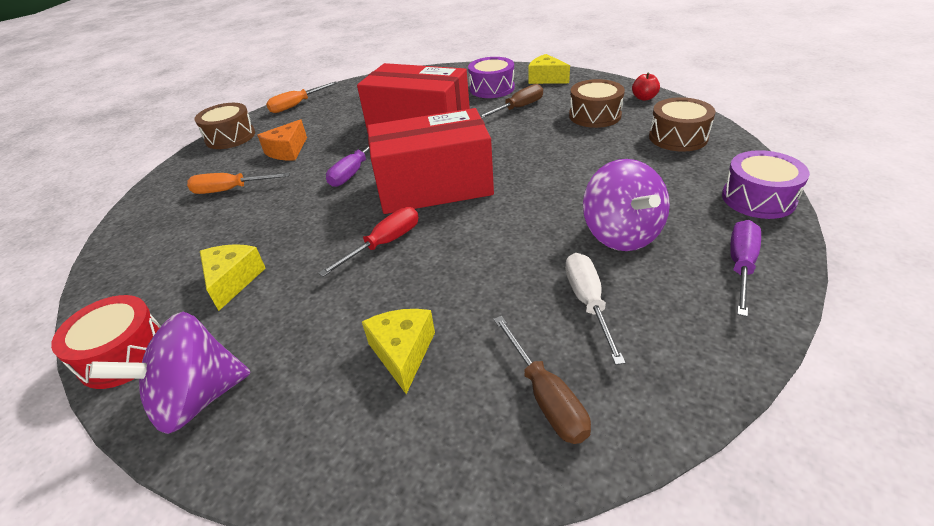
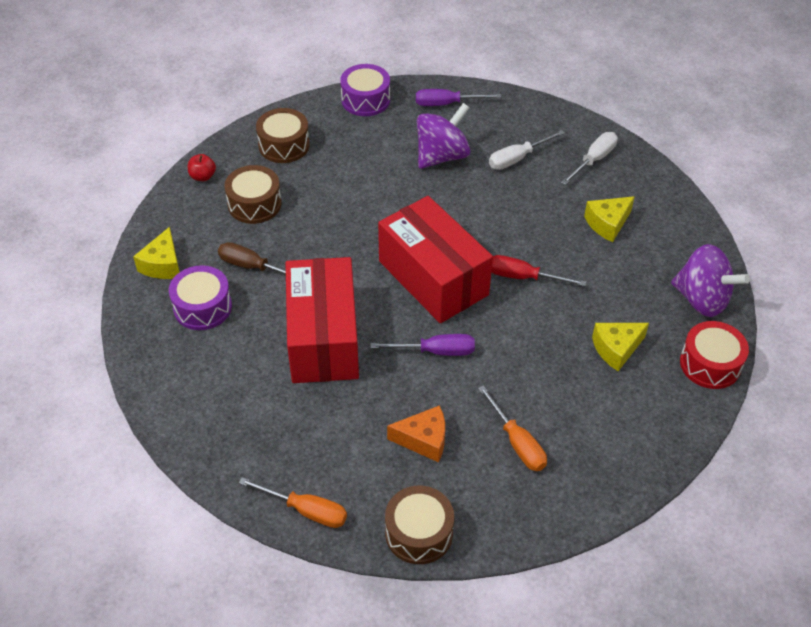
camera: 120 degrees left, 10 degrees up
brown screwdriver [493,316,591,444] -> white screwdriver [561,132,618,185]

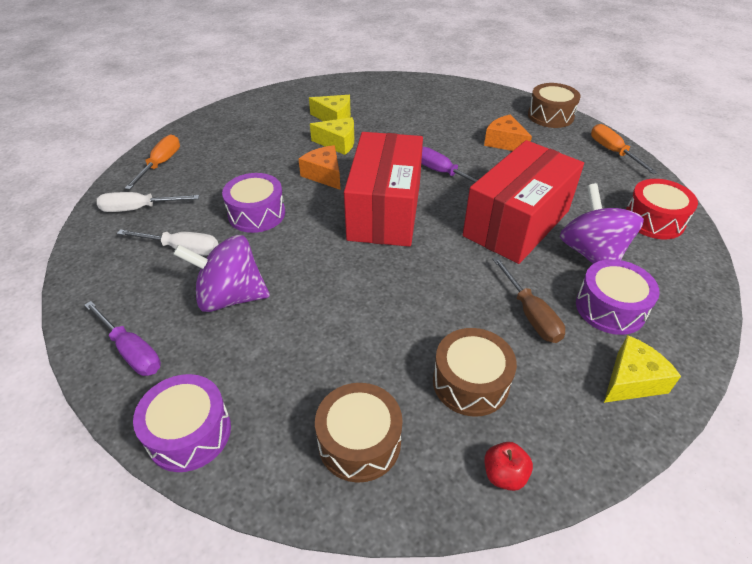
camera: 135 degrees left, 5 degrees down
orange screwdriver [478,385,547,471] -> orange screwdriver moved to [125,135,180,190]
red screwdriver [491,255,586,286] -> orange cheese [299,145,341,190]
yellow cheese [584,196,635,242] -> yellow cheese moved to [310,117,354,155]
purple spinning top [671,244,750,317] -> purple spinning top moved to [560,183,644,264]
red drum [680,321,749,389] -> red drum moved to [626,179,698,239]
none -> purple drum [222,173,285,233]

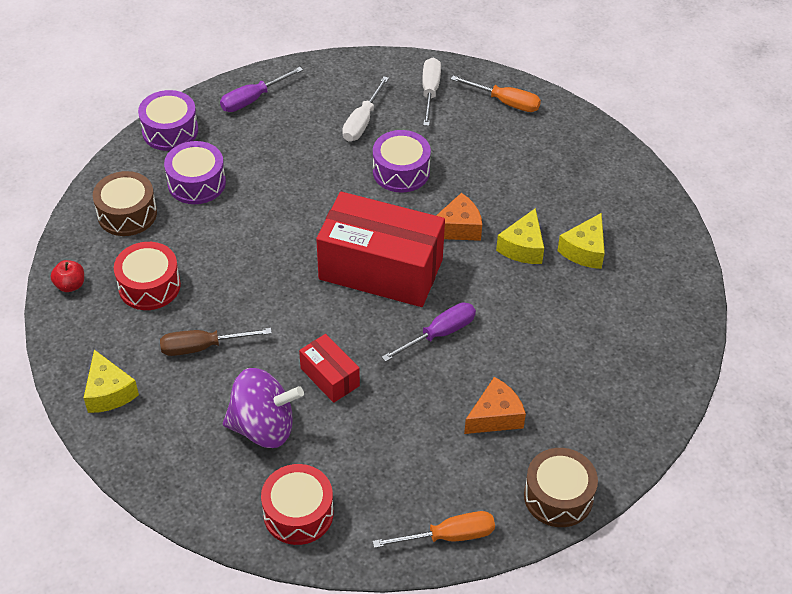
camera: 100 degrees right, 5 degrees up
purple spinning top [173,235,270,312] -> none
brown drum [433,328,517,416] -> red drum [114,242,181,310]
red box [463,140,584,264] -> red box [299,334,360,403], size x0.47
purple drum [576,259,660,335] -> purple drum moved to [164,141,226,204]

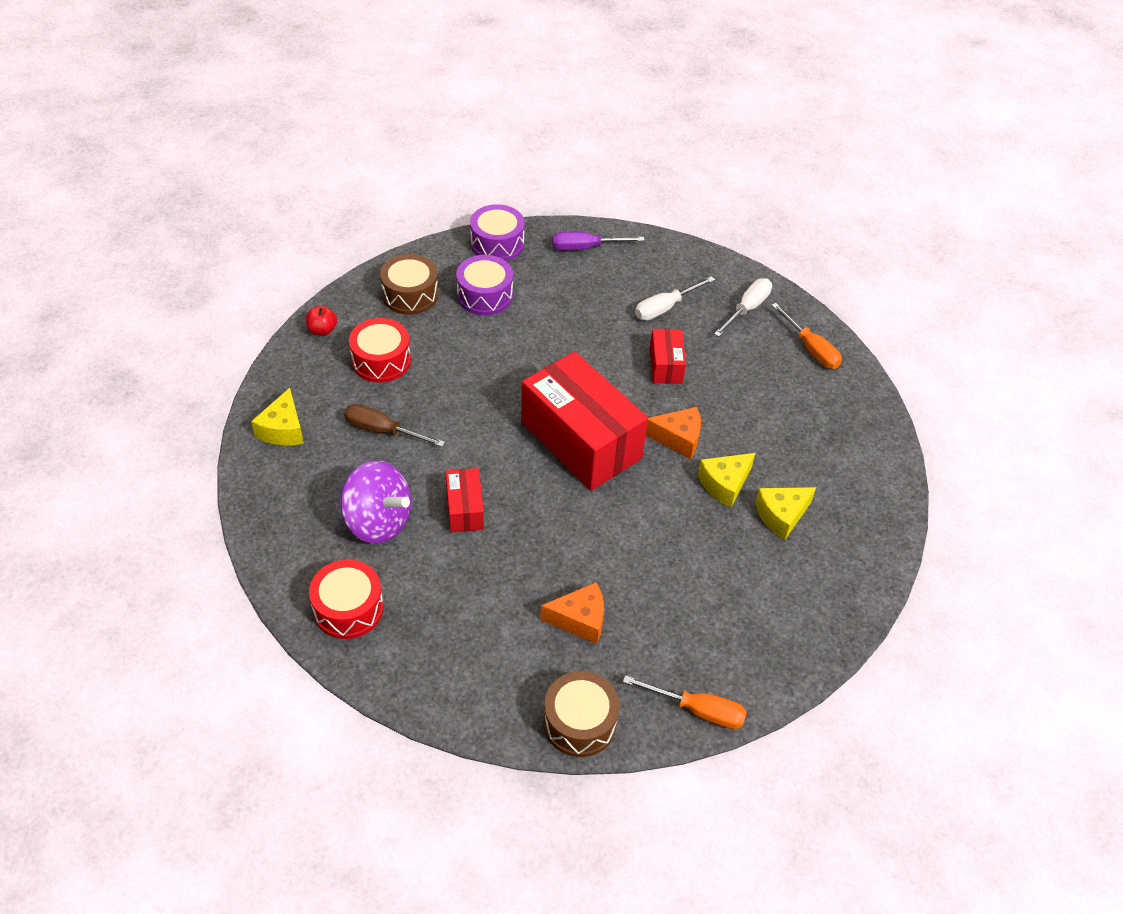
camera: 30 degrees right, 0 degrees up
purple drum [373,130,431,193] -> red box [650,329,686,384]
orange screwdriver [373,511,495,548] -> orange screwdriver moved to [623,675,747,729]
purple screwdriver [382,302,476,362] -> none

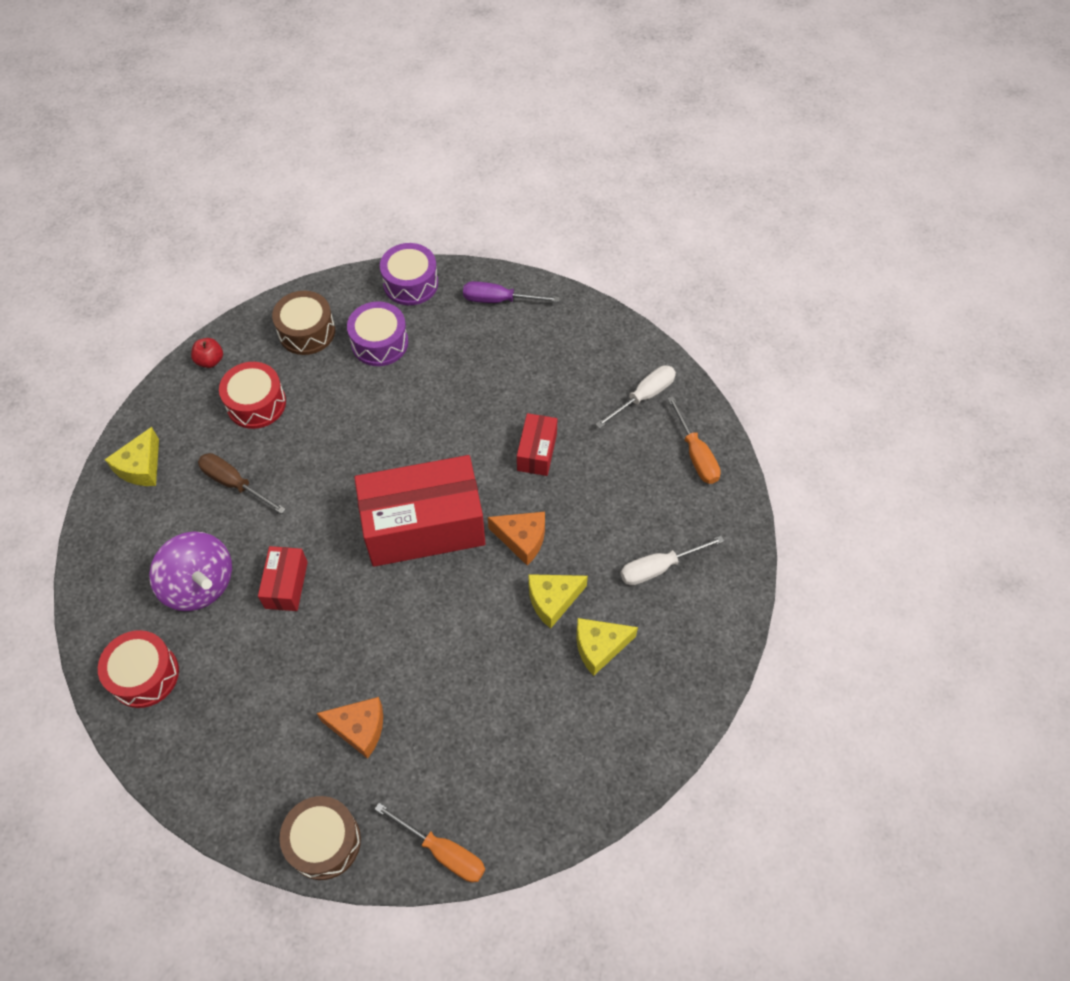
camera: 15 degrees right, 10 degrees up
red box [521,351,648,491] -> red box turned 75 degrees counterclockwise [354,455,485,567]
white screwdriver [635,276,715,320] -> white screwdriver moved to [620,536,724,586]

